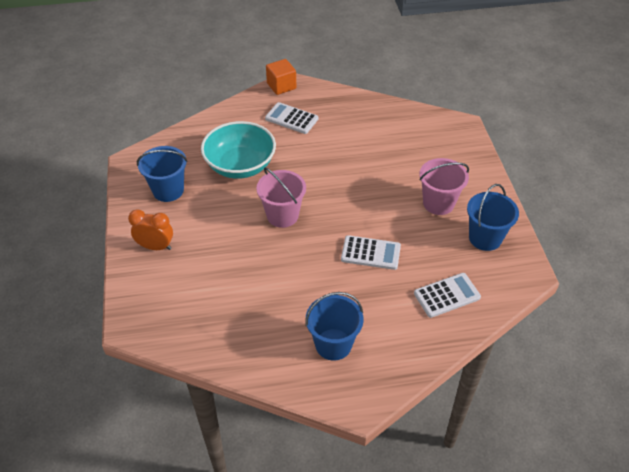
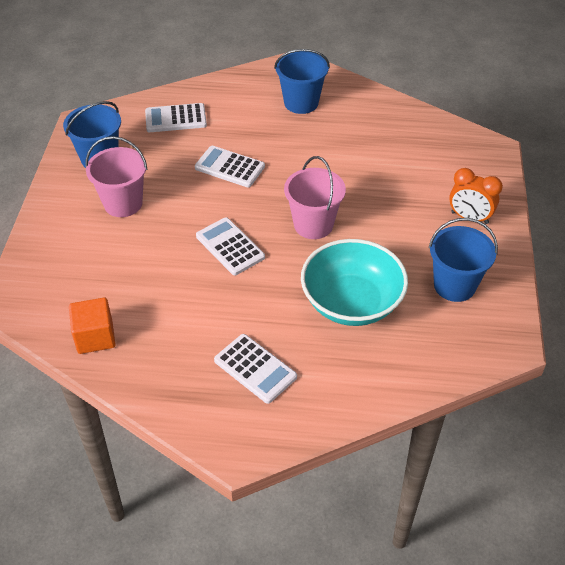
camera: 165 degrees left, 0 degrees up
orange cube [266,59,296,95] -> orange cube moved to [69,298,116,354]
none -> white calculator [196,217,265,275]

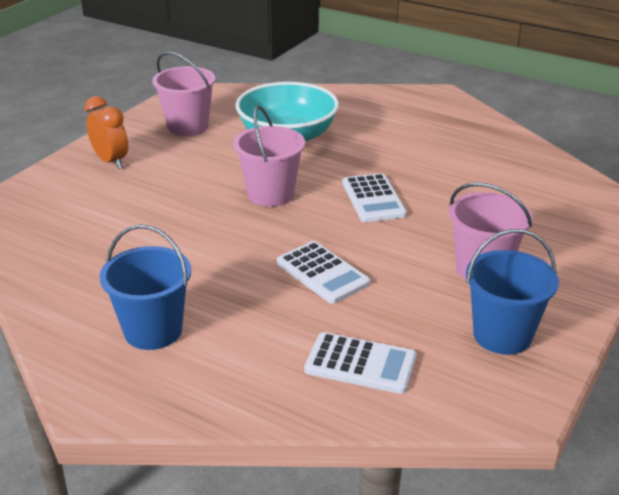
camera: 155 degrees left, 15 degrees down
orange cube [69,298,116,354] -> none
white calculator [214,334,297,404] -> none
blue bucket [429,218,498,302] -> pink bucket [152,52,215,136]

